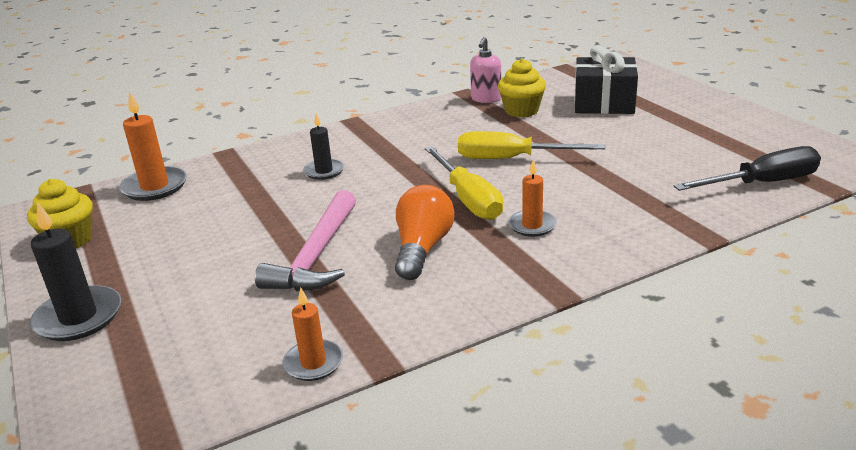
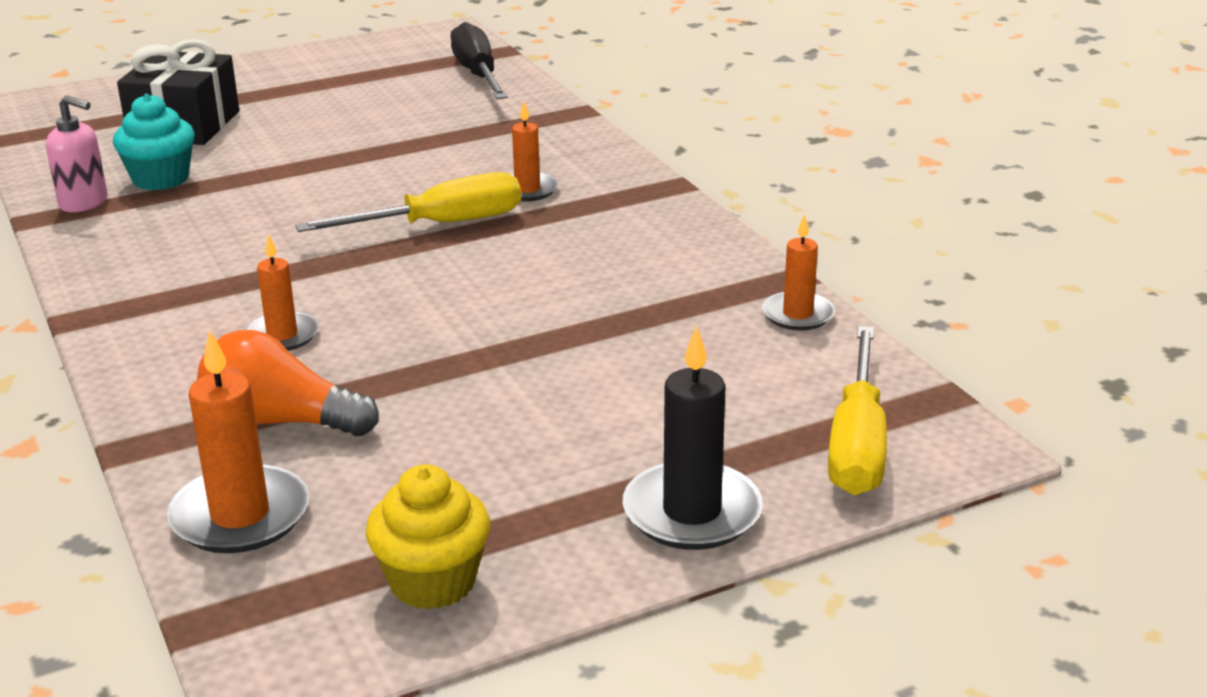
camera: 90 degrees left, 0 degrees up
pink hammer [255,190,356,291] -> none
black candle [303,113,344,180] -> orange candle [245,234,319,351]
orange light bulb [395,185,455,280] -> orange light bulb moved to [197,330,379,436]
yellow screwdriver [458,131,605,159] -> yellow screwdriver moved to [828,326,887,495]
yellow cupcake [498,58,546,117] -> turquoise cupcake [113,94,195,191]

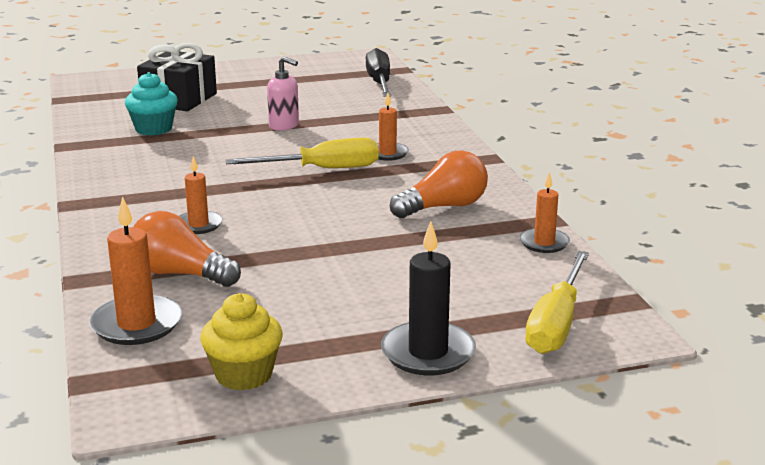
camera: 10 degrees right, 5 degrees down
pink soap dispenser [46,95,107,212] -> pink soap dispenser moved to [267,56,299,131]
none -> orange light bulb [390,151,488,218]

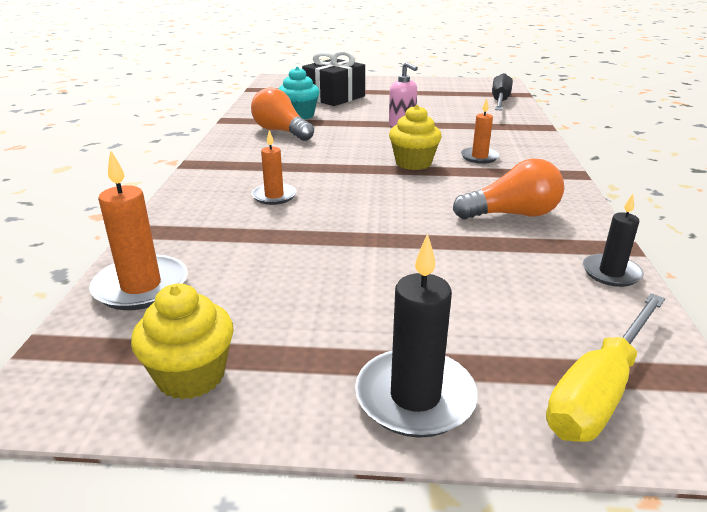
camera: 20 degrees right, 5 degrees up
orange light bulb [133,211,241,287] -> orange light bulb moved to [251,87,314,141]
yellow screwdriver [226,138,379,168] -> yellow cupcake [389,105,442,170]
orange candle [520,172,570,253] -> black candle [583,194,644,287]

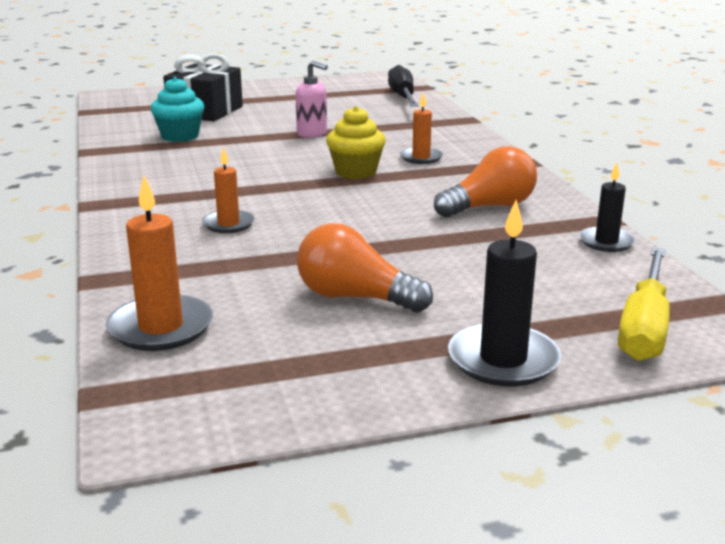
camera: 20 degrees left, 5 degrees down
yellow cupcake [131,284,234,399] -> none
orange light bulb [251,87,314,141] -> orange light bulb moved to [297,223,433,313]

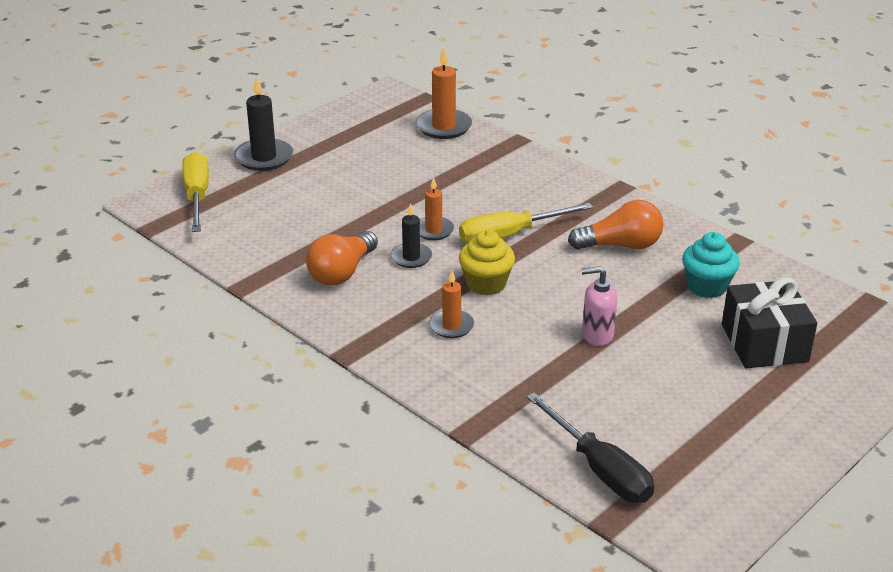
camera: 150 degrees right, 10 degrees up
orange candle [202,147,255,233] -> orange candle moved to [420,177,454,240]
orange light bulb [297,223,433,313] -> orange light bulb moved to [568,200,664,249]
black candle [579,163,635,252] -> black candle moved to [391,203,432,268]
none -> yellow screwdriver [459,203,593,244]

